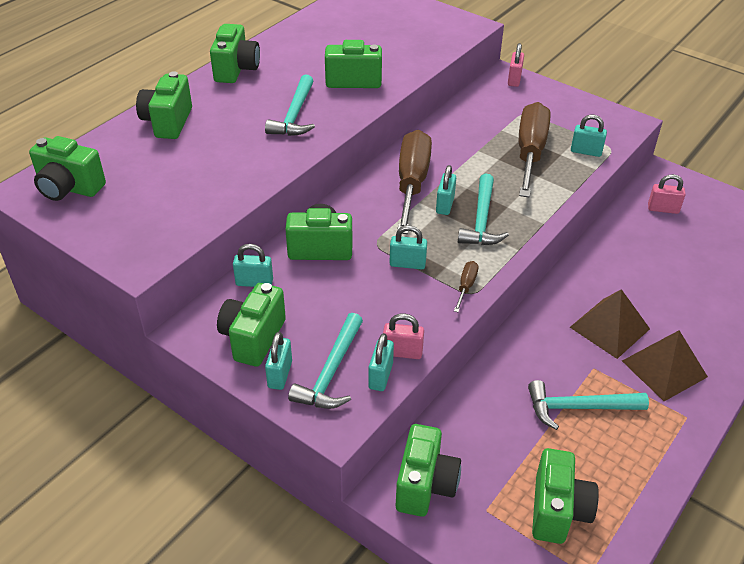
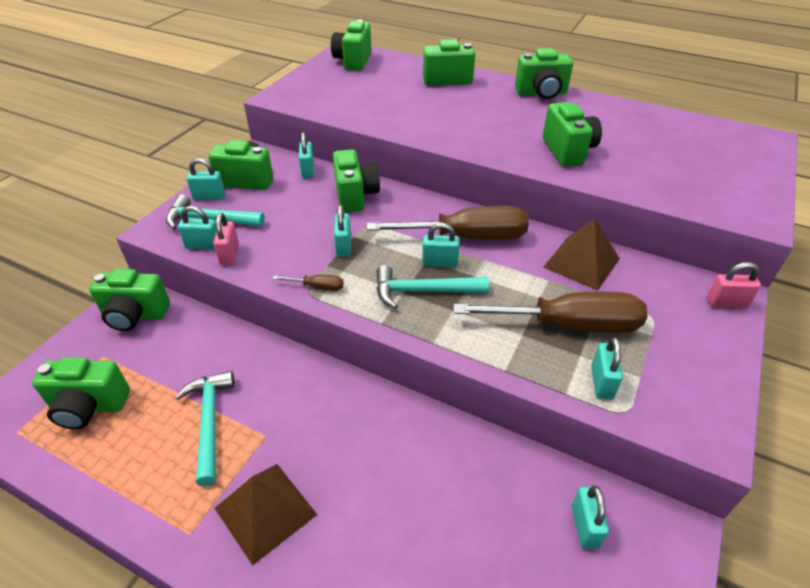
camera: 80 degrees right, 0 degrees up
turquoise hammer [265,74,315,136] -> none
brown pyramid [570,289,650,359] -> brown pyramid moved to [543,219,620,291]
pink padlock [648,174,686,214] -> turquoise padlock [572,485,609,549]

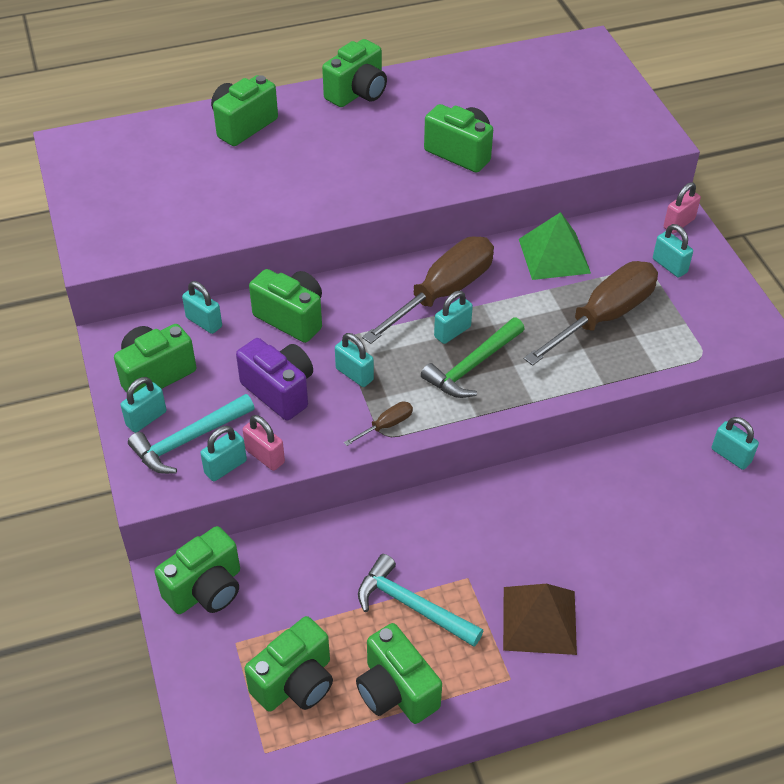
camera: 45 degrees left, 5 degrees up
green camera [331,19,372,71] -> green camera moved to [356,623,442,724]
turquoise hammer [377,265,489,309] -> green hammer [421,318,525,398]
brown pyramid [543,219,620,291] -> green pyramid [519,212,591,280]
turquoise padlock [591,337,623,400] -> turquoise padlock moved to [653,224,693,277]
none -> purple camera [236,338,313,421]

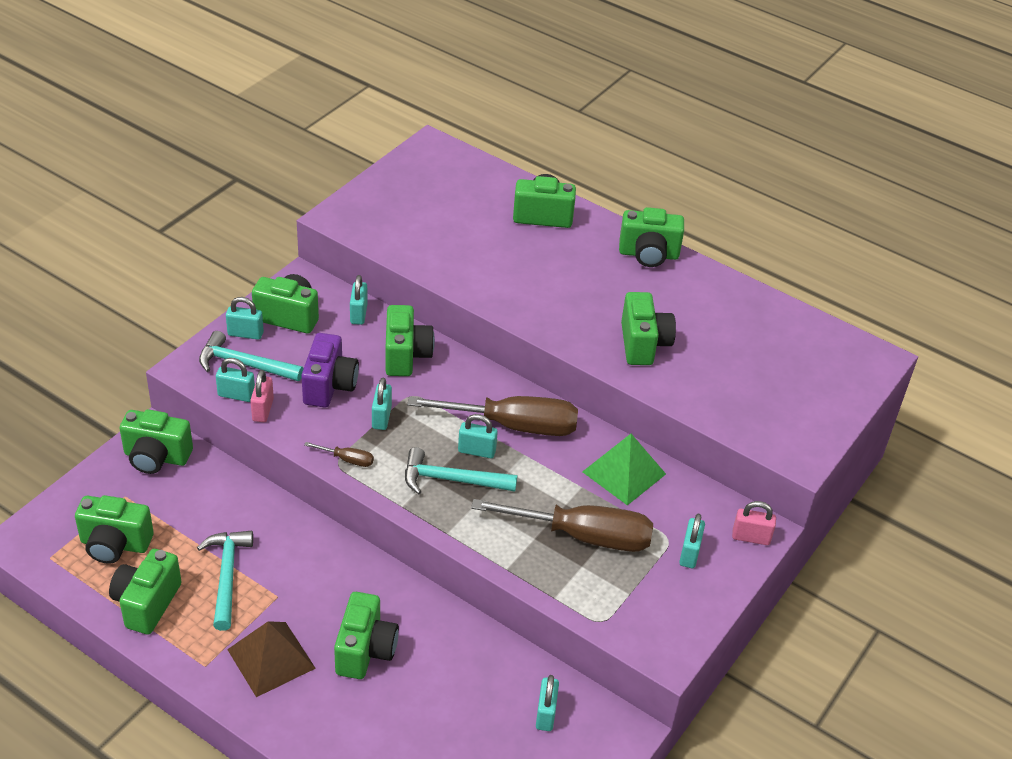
camera: 50 degrees right, 5 degrees down
green hammer [421,318,525,398] -> turquoise hammer [405,447,517,495]
none -> green camera [334,592,399,679]

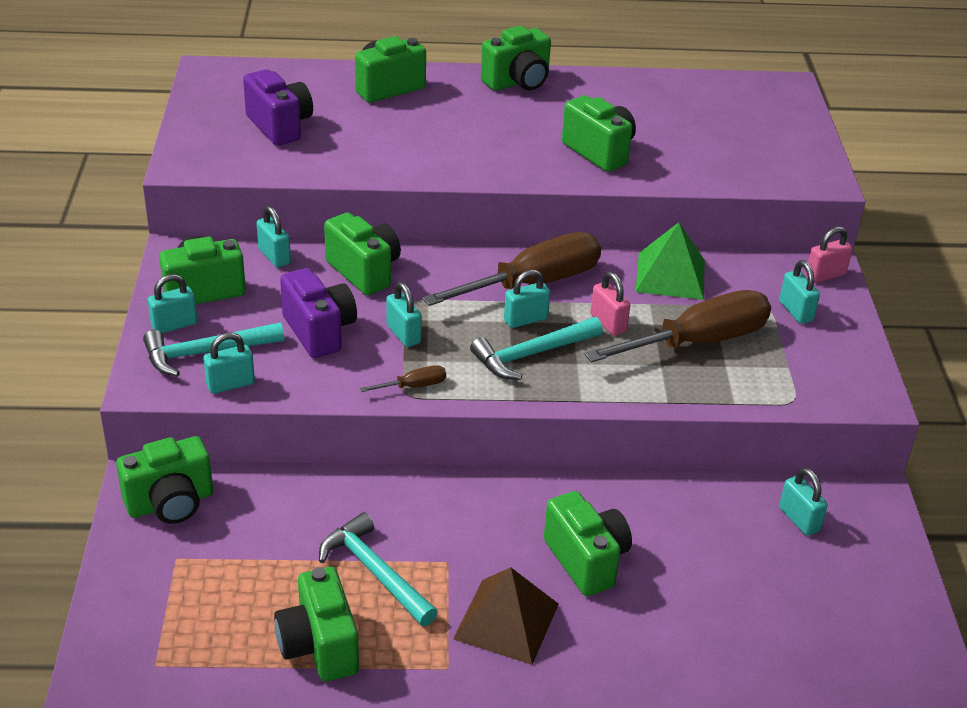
camera: 35 degrees left, 5 degrees down
green camera [75,495,154,564] -> none
pink padlock [250,370,274,422] -> pink padlock moved to [590,272,630,336]
none -> purple camera [243,69,313,146]

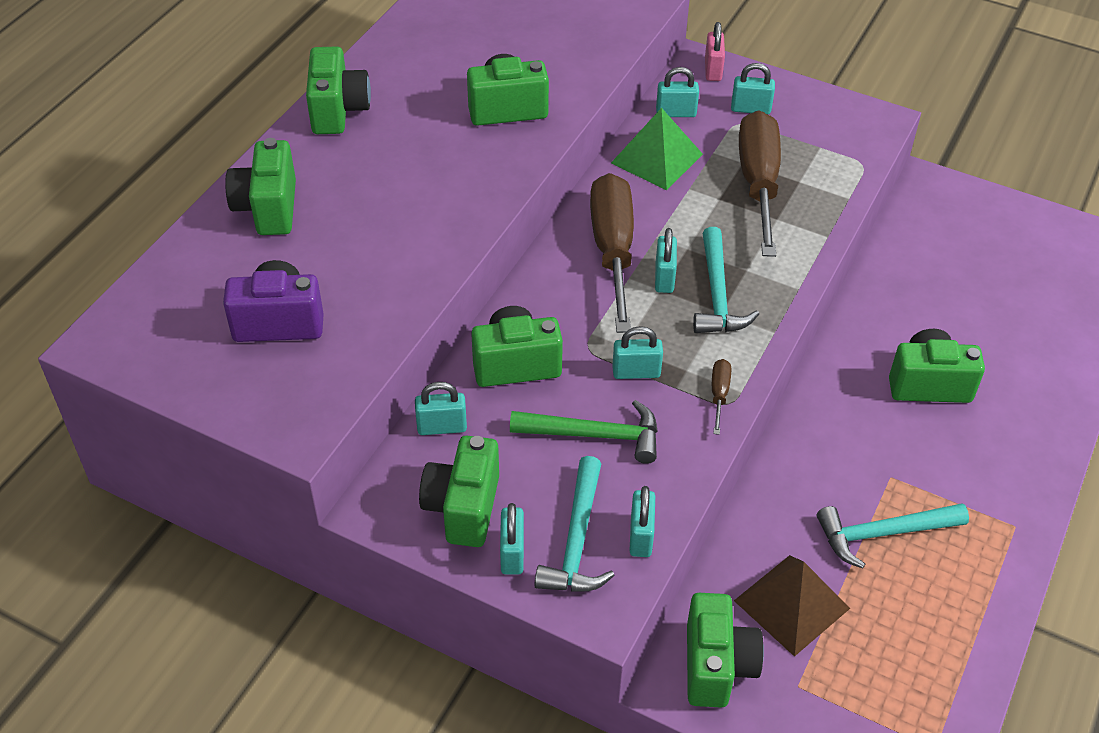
camera: 60 degrees left, 10 degrees up
green camera [274,567,359,682] -> none
purple camera [280,268,357,358] -> green hammer [510,400,658,464]
brown pyramid [453,567,559,665] -> brown pyramid moved to [734,555,850,657]
pink padlock [590,272,630,336] -> none
turquoise padlock [779,468,828,536] -> turquoise padlock moved to [656,67,699,117]

